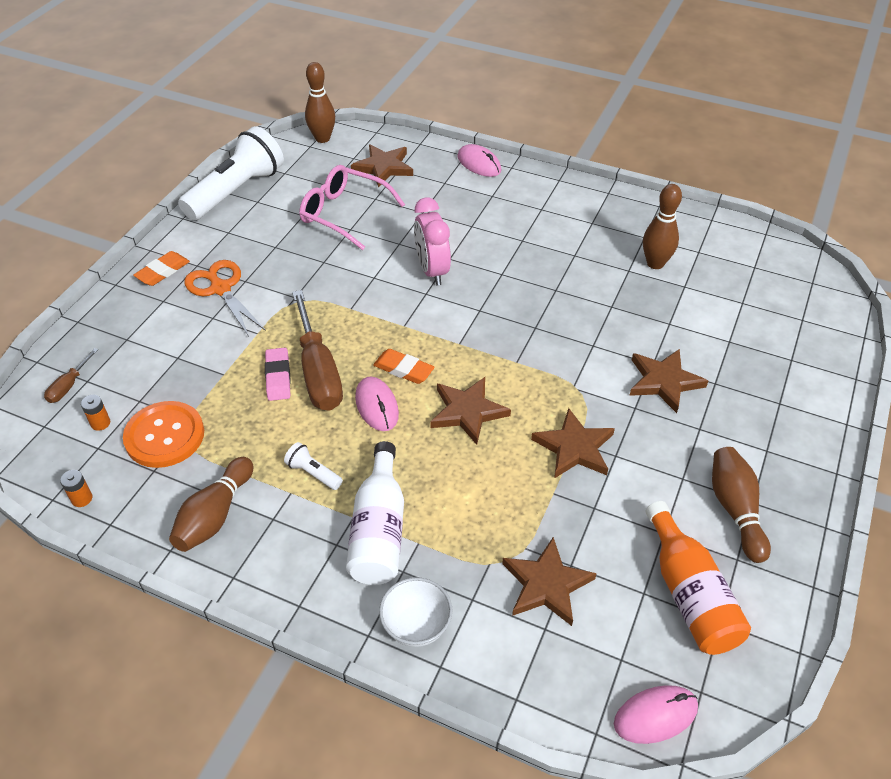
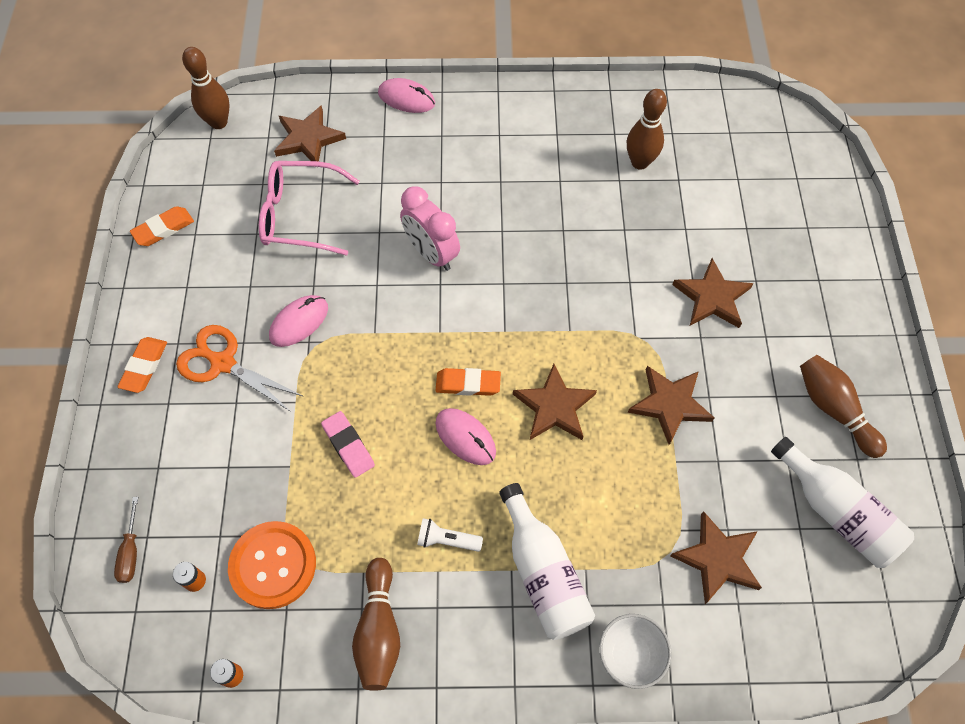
camera: 25 degrees left, 15 degrees up
white flashlight [178,126,284,220] -> orange eraser [130,206,194,246]
brown screwdriver [292,290,343,411] -> none
pink mouse [614,685,698,744] -> pink mouse moved to [269,295,328,347]
orange bottle [646,501,751,655] -> white bottle [771,437,914,568]

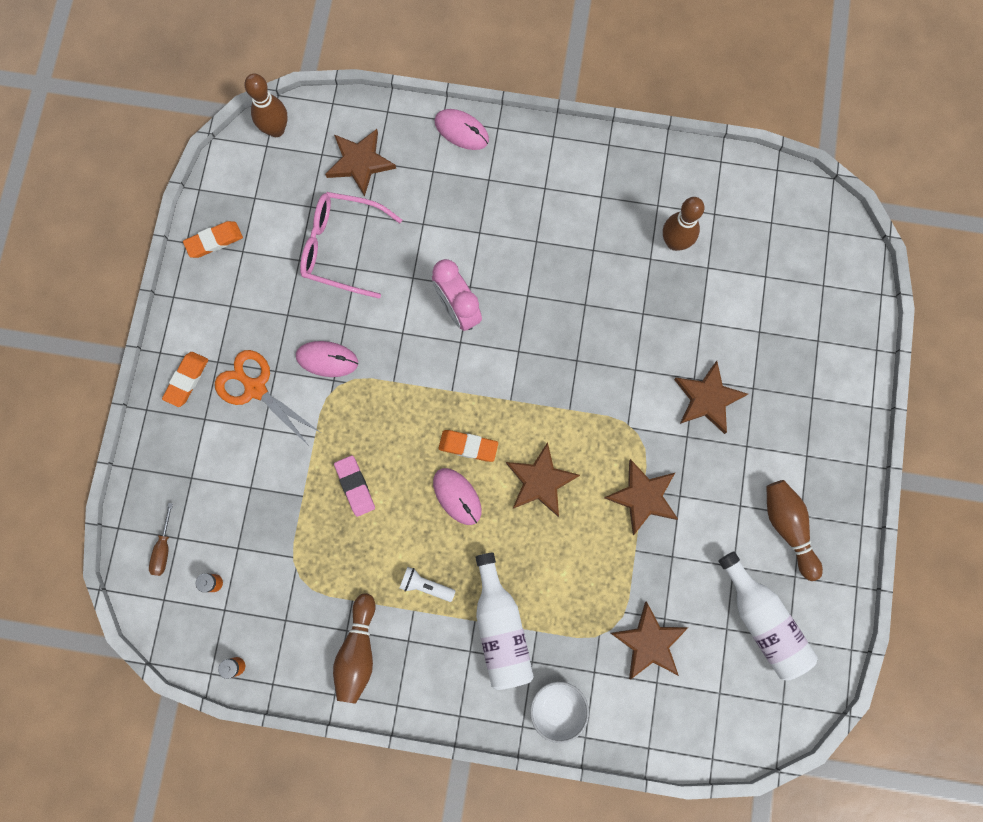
camera: 10 degrees right, 15 degrees up
orange button [228,521,316,609] -> none
pink mouse [269,295,328,347] -> pink mouse turned 45 degrees clockwise [296,341,358,377]

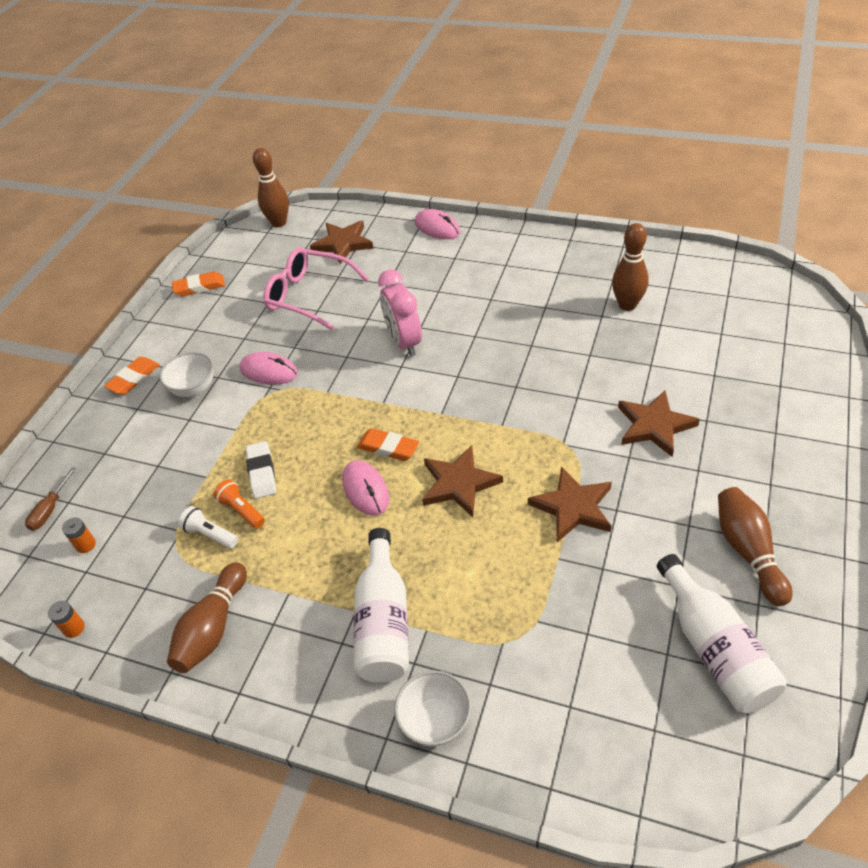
camera: 15 degrees right, 30 degrees down
orange scissors [215,350,321,447] -> white bowl [159,352,214,397]
pink eraser [334,455,375,517] -> white eraser [246,441,276,499]
white flashlight [400,567,456,602] -> white flashlight moved to [178,506,238,549]
brown star [611,602,688,680] -> none
none -> orange flashlight [213,479,265,529]

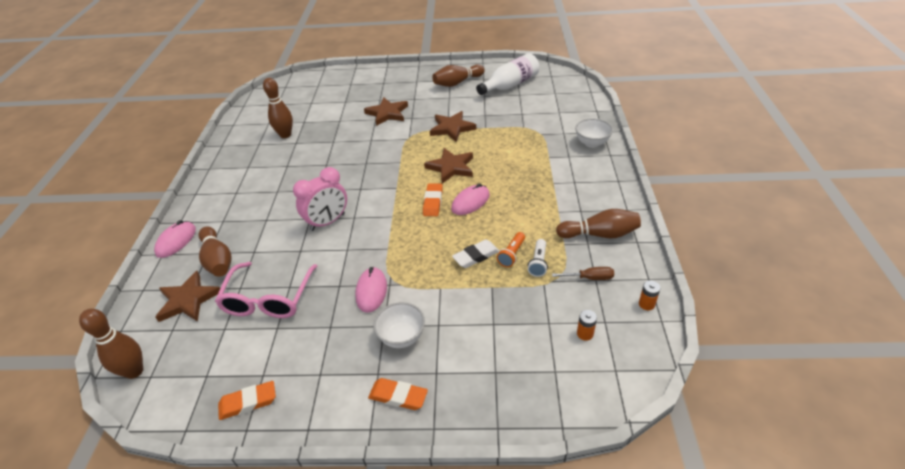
camera: 110 degrees left, 5 degrees down
brown screwdriver [25,467,76,531] -> brown screwdriver moved to [552,267,614,280]
orange eraser [172,271,225,296] -> orange eraser turned 75 degrees counterclockwise [218,381,276,420]
white bottle [354,528,409,683] -> none
none -> brown bowling pin [199,226,232,277]

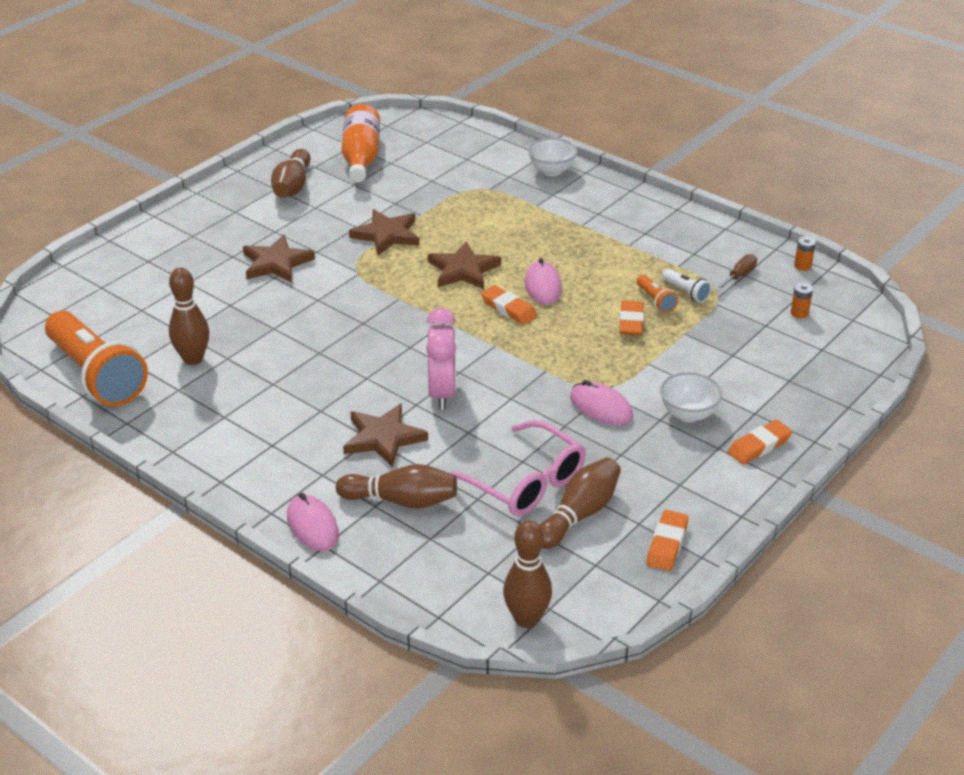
camera: 55 degrees left, 5 degrees down
brown star [155,271,220,322] -> brown star moved to [343,404,428,467]
white eraser [452,240,499,268] -> orange eraser [619,300,644,336]
white bottle [476,53,539,95] -> orange bottle [341,104,380,183]
brown bowling pin [556,209,641,238] -> brown bowling pin moved to [540,457,621,549]
none -> orange flashlight [45,310,148,406]

